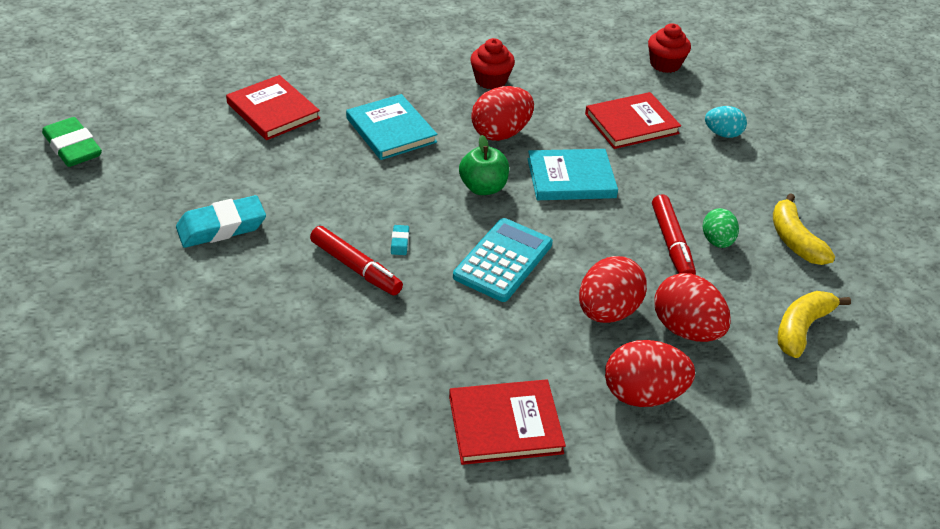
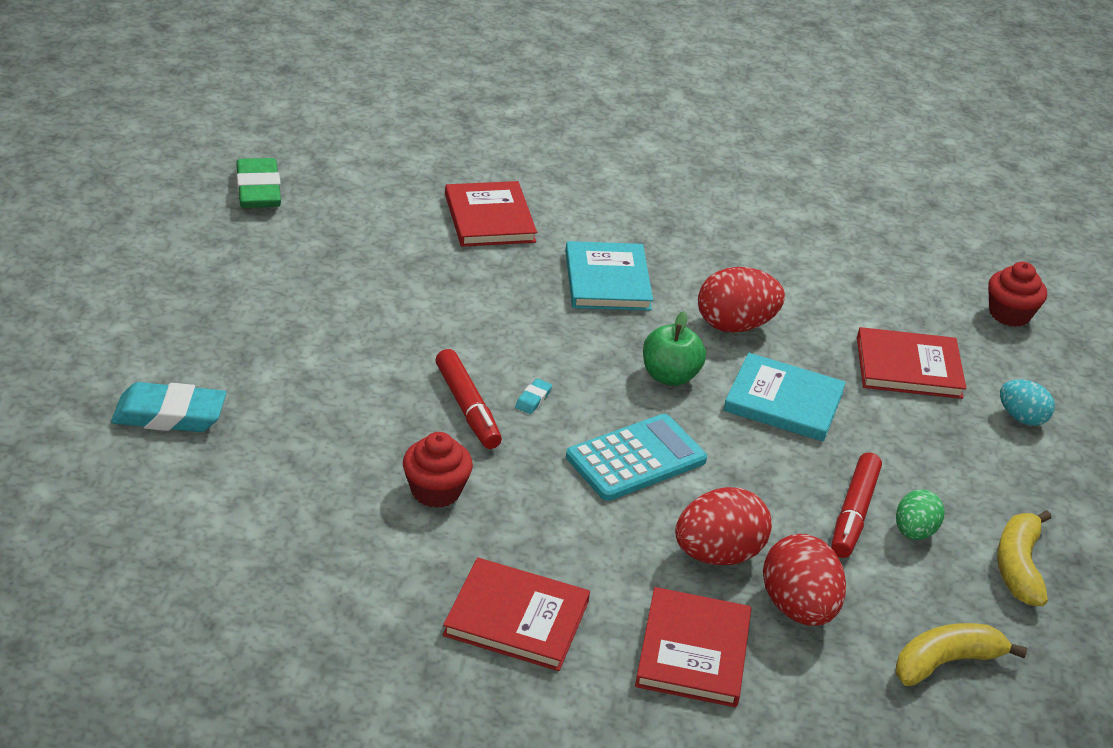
camera: 25 degrees right, 5 degrees down
turquoise eraser [176,195,266,248] -> turquoise eraser moved to [111,382,226,432]
red cupcake [470,38,515,89] -> red cupcake moved to [403,432,473,508]
red egg [605,340,695,407] -> red book [635,587,751,707]

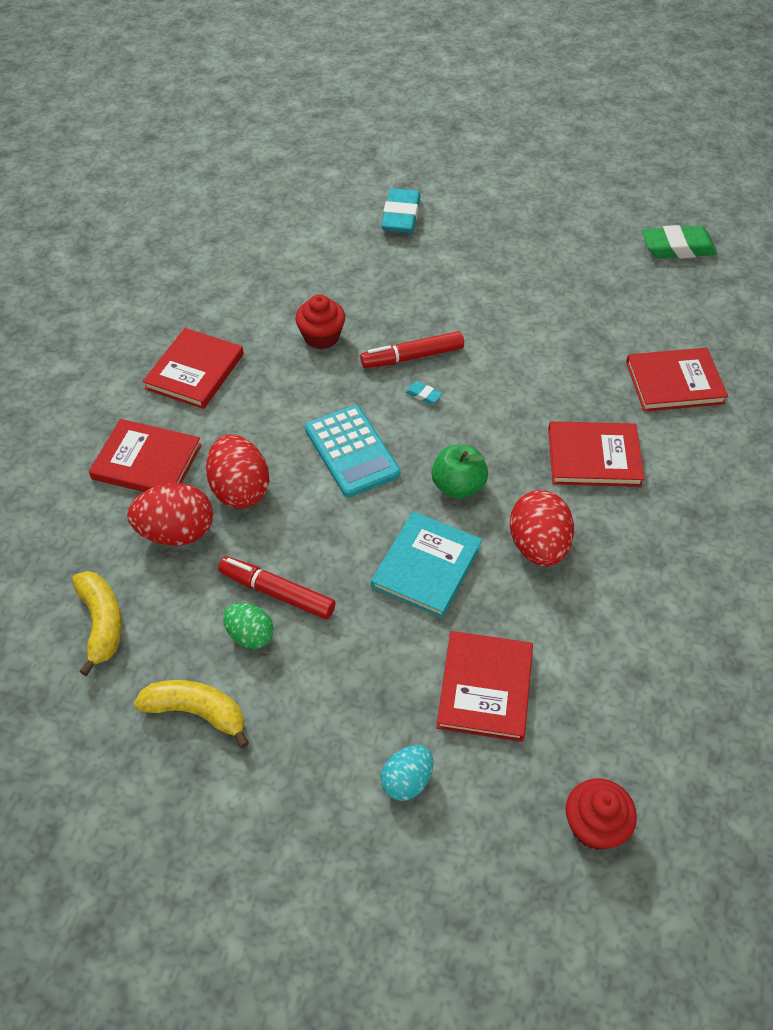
camera: 100 degrees right, 15 degrees up
turquoise book [565,241,653,311] -> red book [548,421,644,487]

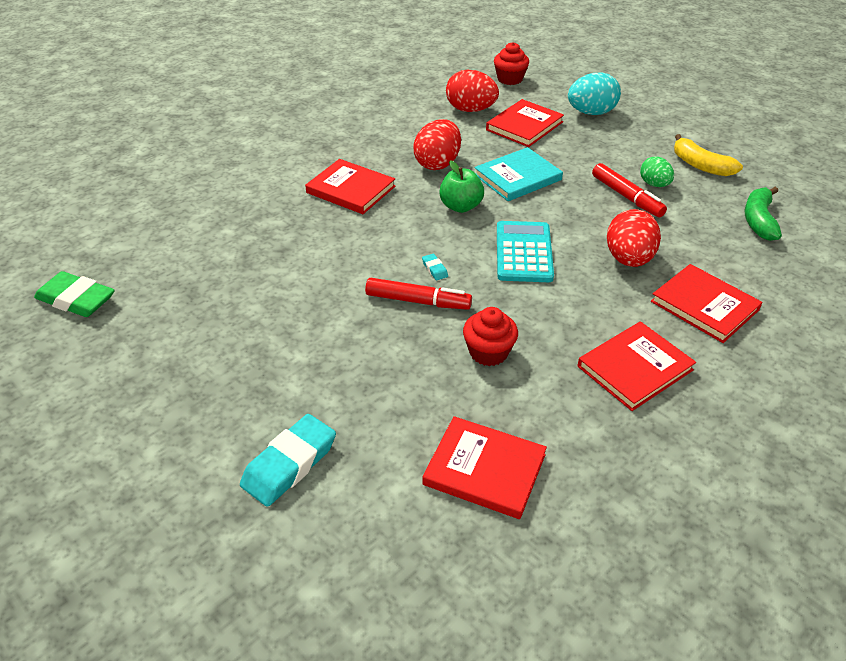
camera: 150 degrees left, 10 degrees down
yellow banana [72,571,122,676] -> green banana [745,187,782,241]
red egg [127,483,213,546] -> red egg moved to [446,70,499,112]
turquoise egg [381,745,433,801] -> turquoise egg [568,73,621,115], size x1.61
red book [626,348,728,412] -> red book moved to [423,416,547,519]

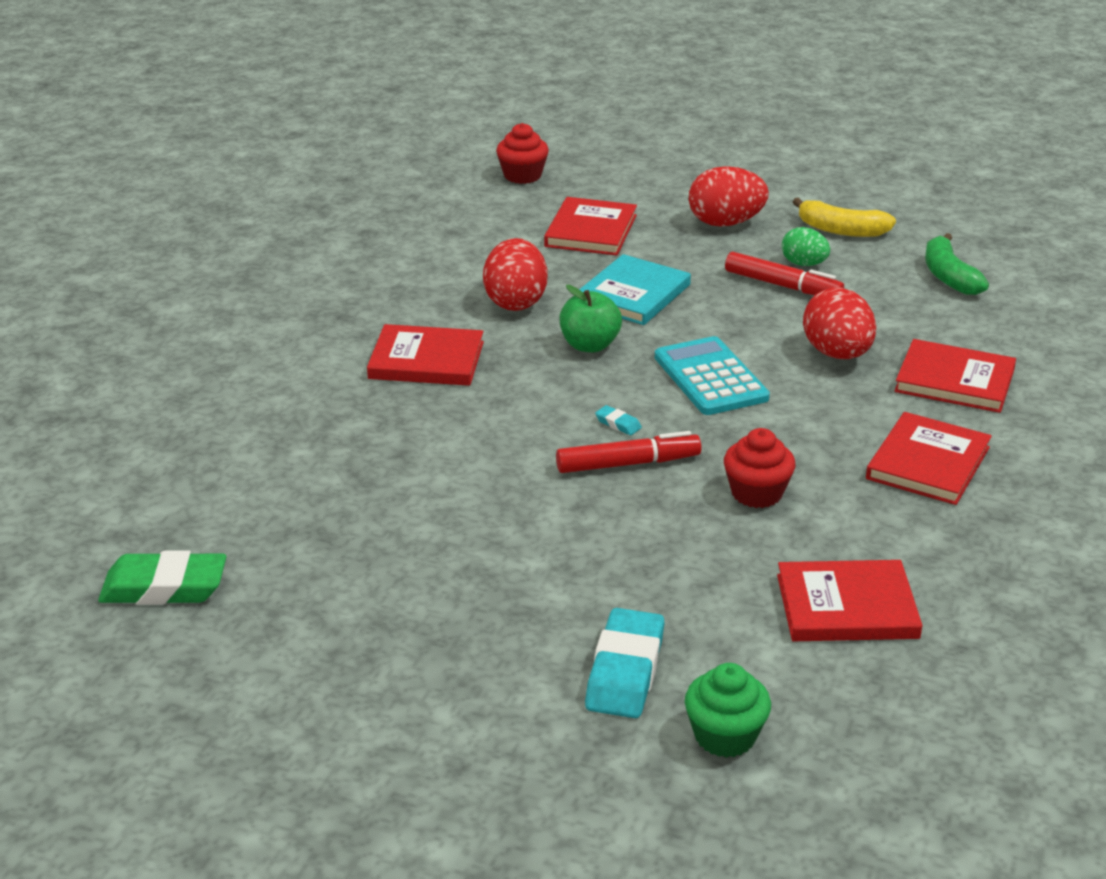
camera: 25 degrees left, 10 degrees down
red egg [446,70,499,112] -> red egg moved to [689,166,769,227]
turquoise egg [568,73,621,115] -> none
none -> green cupcake [685,663,771,758]

